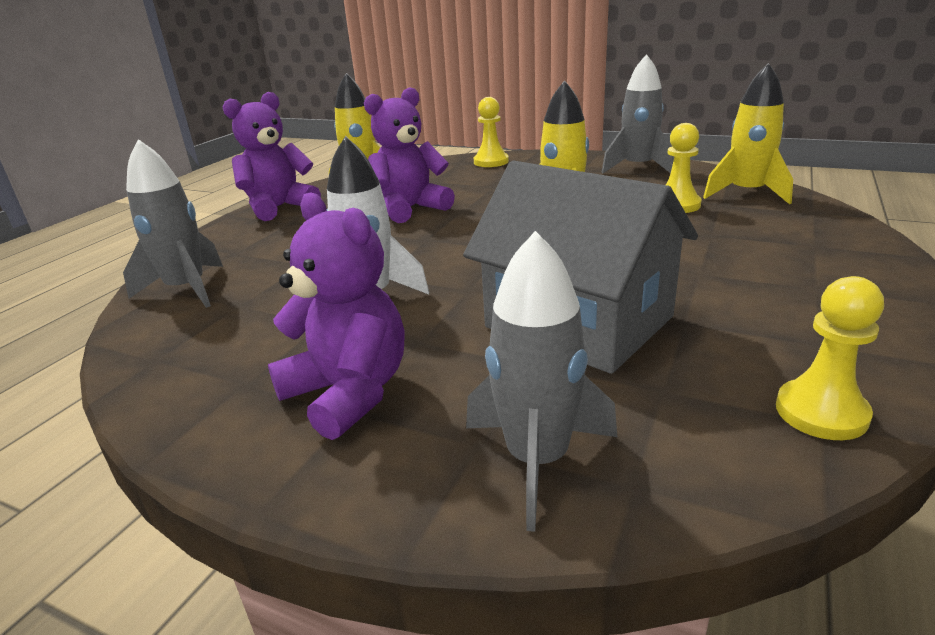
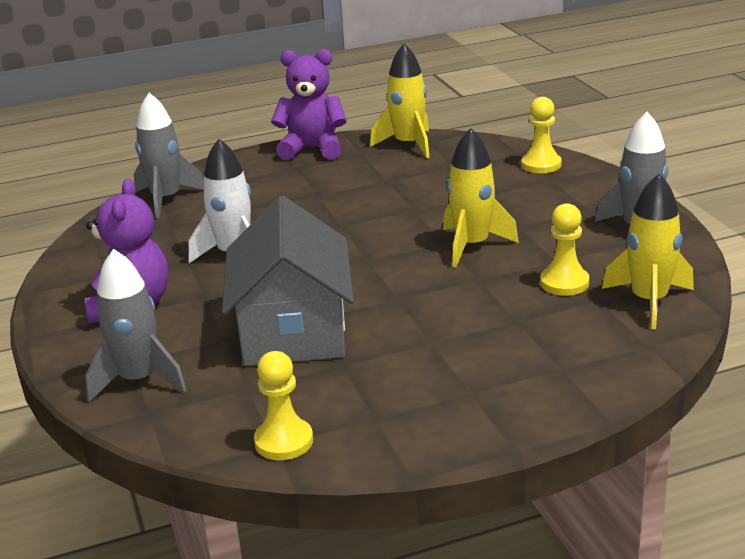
camera: 45 degrees right, 0 degrees up
purple teddy bear [364,87,455,223] -> none

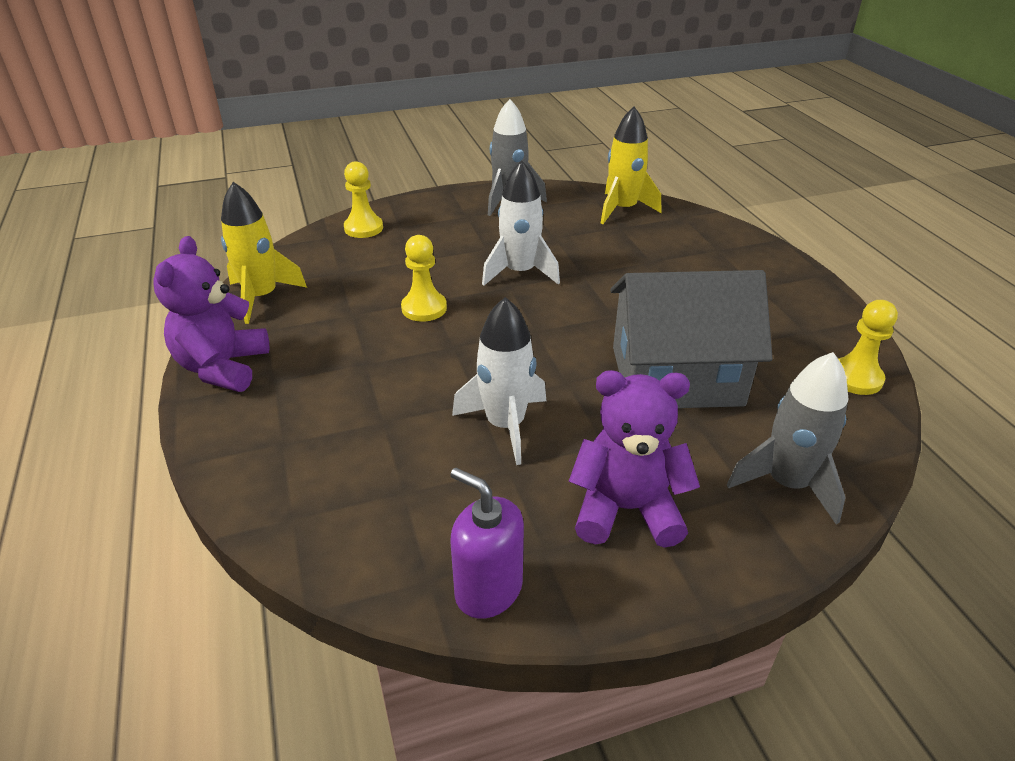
camera: 90 degrees left, 10 degrees up
grey rocket [134,93,204,219] -> none
yellow rocket [443,128,519,267] -> white rocket [482,160,560,286]
yellow pawn [540,203,589,296] -> yellow pawn moved to [401,235,447,322]
none -> purple soap dispenser [450,467,524,619]

